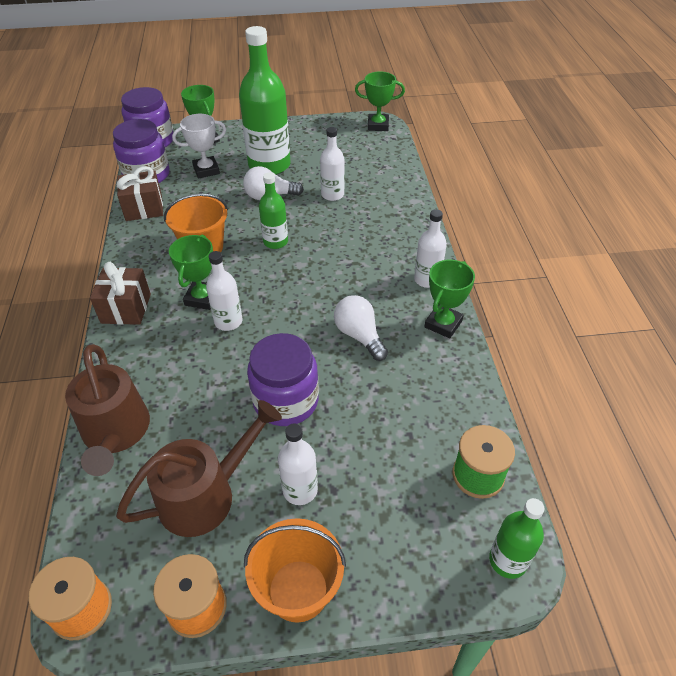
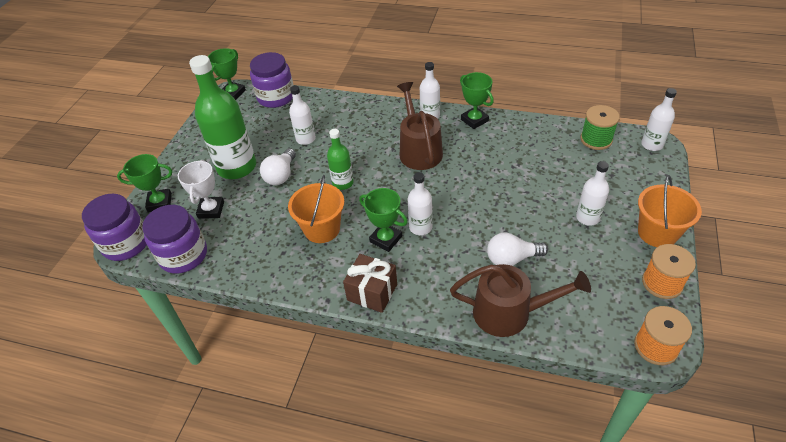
camera: 65 degrees left, 0 degrees up
brown watering can [116,400,282,537] -> brown watering can moved to [397,82,443,170]
brown gift [117,166,163,221] -> none
purple jar [247,333,319,426] -> purple jar moved to [250,52,294,108]
white light bulb [334,295,388,361] -> white light bulb moved to [487,233,548,266]
green bottle [489,498,544,579] -> white bottle [641,88,677,151]

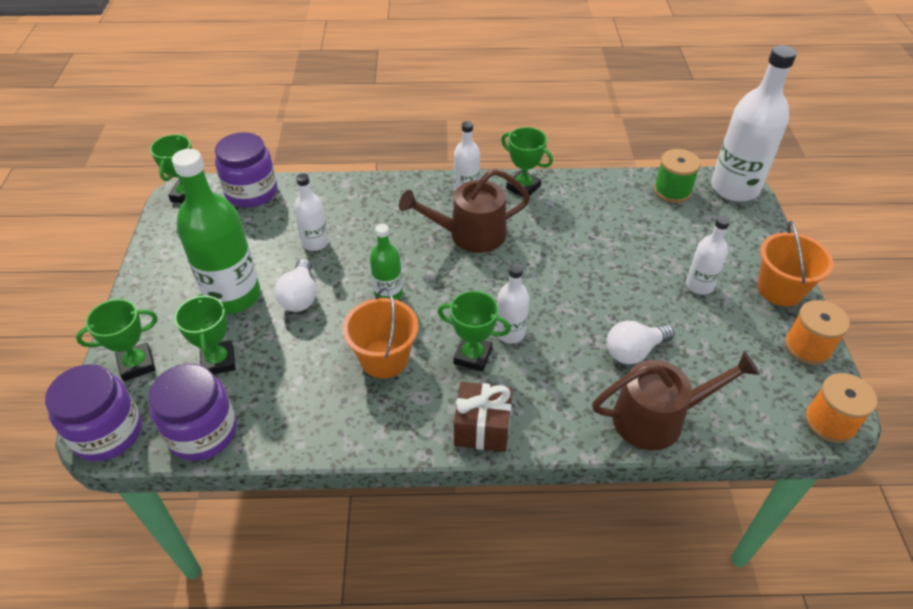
camera: 20 degrees left, 0 degrees up
white trophy [178,160,224,219] -> green trophy [174,294,235,375]
brown watering can [397,82,443,170] -> brown watering can turned 75 degrees counterclockwise [399,169,530,253]
white bottle [641,88,677,151] -> white bottle [711,45,797,202], size x1.93

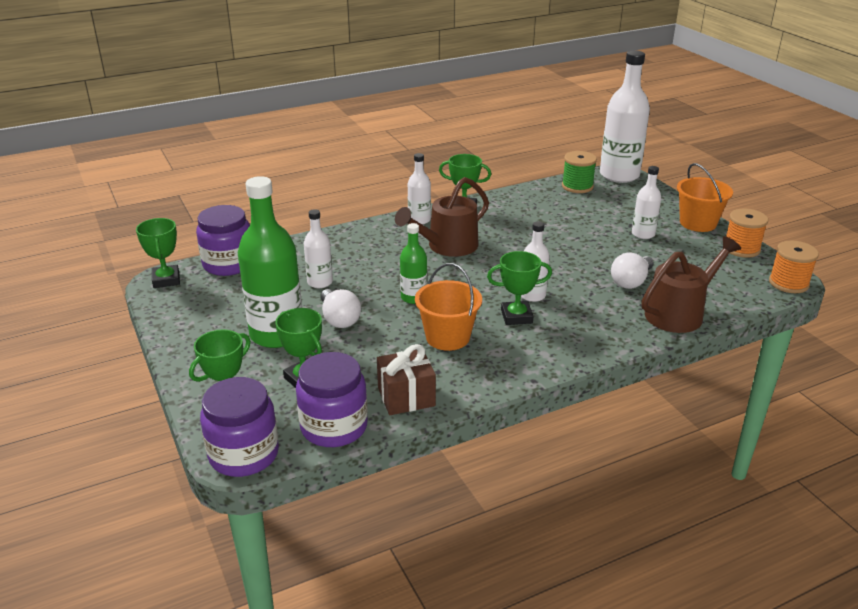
camera: 25 degrees left, 15 degrees down
brown gift [454,382,512,452] -> brown gift moved to [377,344,436,415]

